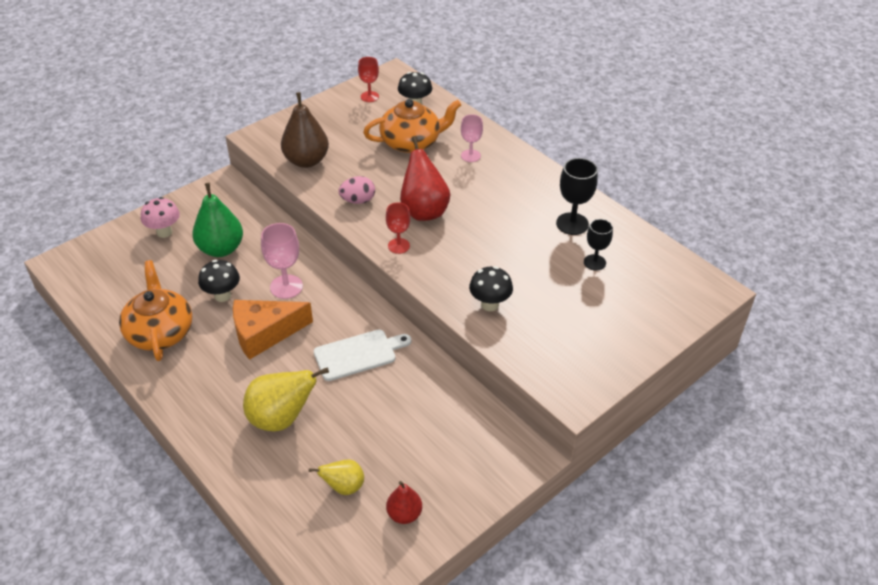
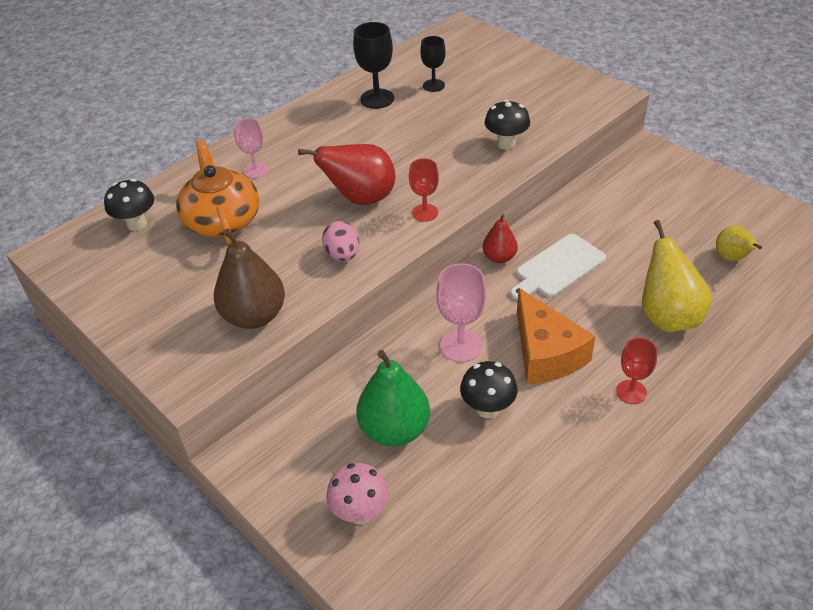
camera: 90 degrees left, 0 degrees up
orange teapot [119,260,192,361] -> none
white cutting board [314,330,411,381] -> white cutting board turned 105 degrees counterclockwise [510,234,606,300]
red goblet [358,57,379,102] -> red goblet moved to [616,338,657,404]
red pear [386,481,422,524] -> red pear moved to [483,214,518,263]

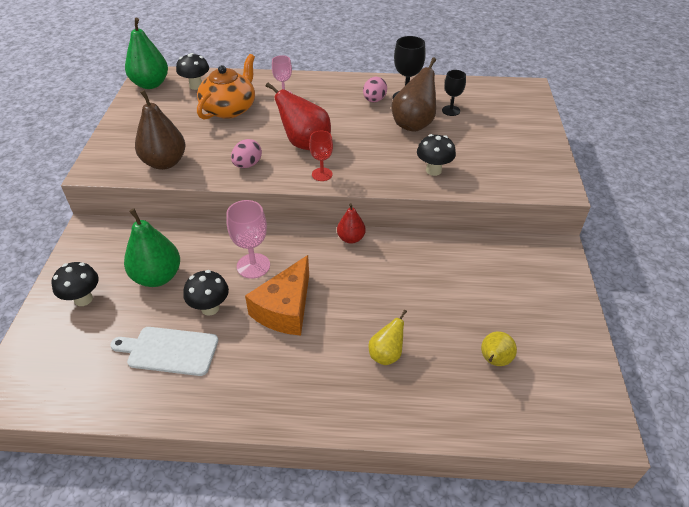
camera: 45 degrees right, 0 degrees up
pink mushroom [326,463,389,524] -> black mushroom [51,262,99,306]
white cutting board [510,234,606,300] -> white cutting board moved to [110,327,218,376]
red goblet [616,338,657,404] -> none
yellow pear [642,220,712,332] -> yellow pear [368,310,407,365], size x0.57
none -> green pear [125,18,168,89]
none -> pink egg [363,77,387,102]
none -> brown pear [391,58,436,132]

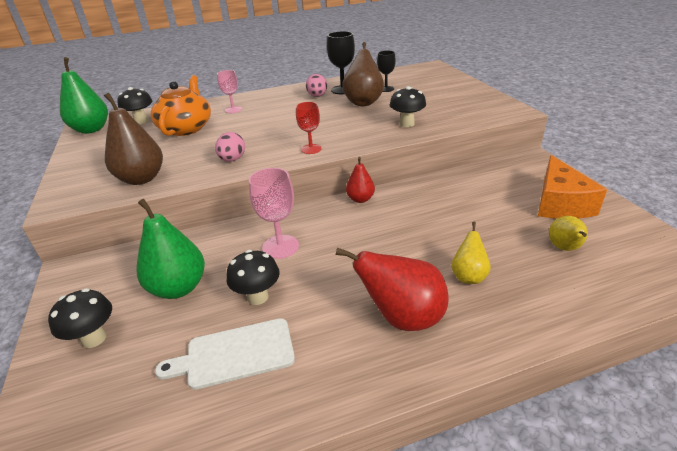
camera: 20 degrees left, 10 degrees down
orange cheese [245,255,309,336] -> orange cheese moved to [538,155,607,219]
red pear [266,82,331,150] -> red pear moved to [336,248,449,331]

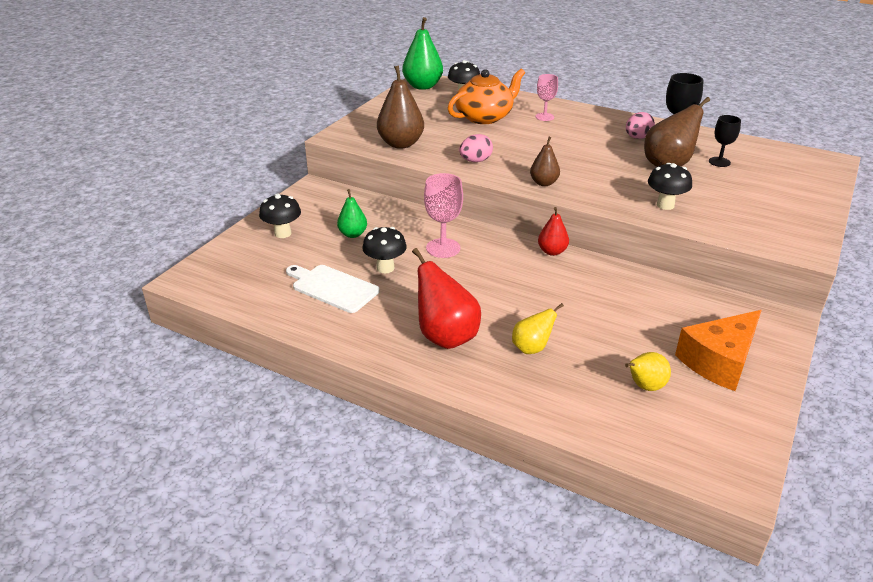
camera: 45 degrees right, 0 degrees up
green pear [137,199,205,299] -> green pear [337,189,367,238], size x0.57
red goblet [296,102,322,154] -> brown pear [530,136,560,186]

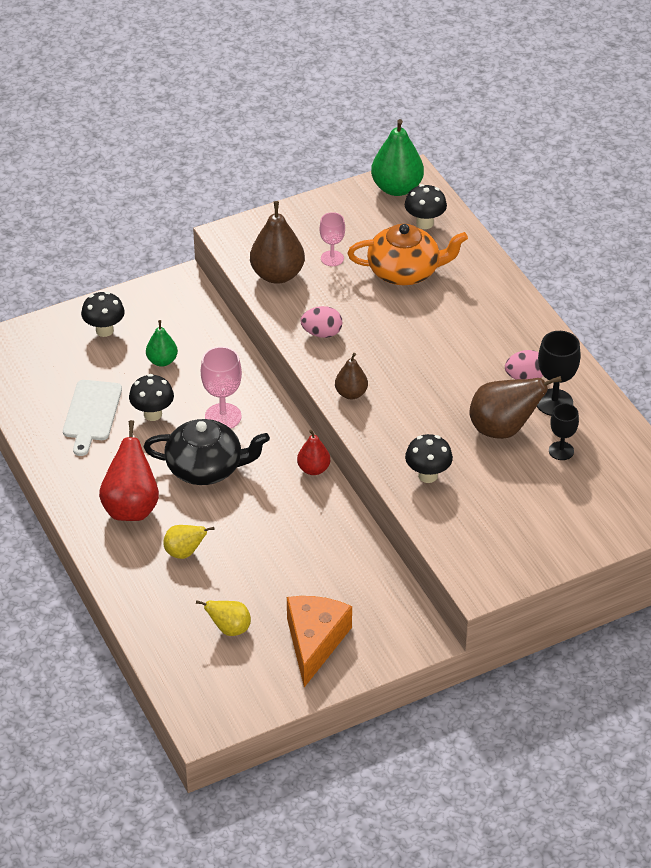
camera: 35 degrees right, 10 degrees up
white cutting board [286,265,380,313] -> white cutting board turned 150 degrees counterclockwise [63,380,122,456]
pink goblet [535,74,558,121] -> pink goblet moved to [320,212,345,266]
orange cheese [675,310,761,391] -> orange cheese turned 105 degrees clockwise [287,596,352,687]
none -> black teapot [144,419,270,485]

